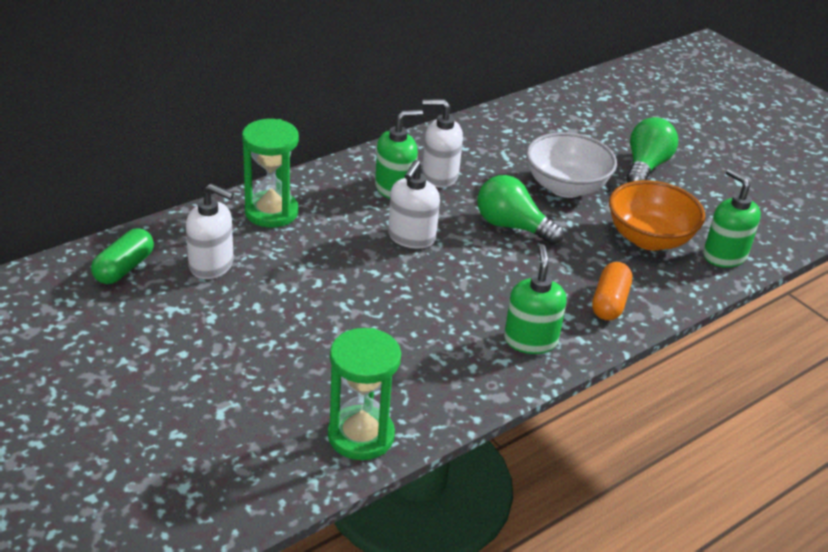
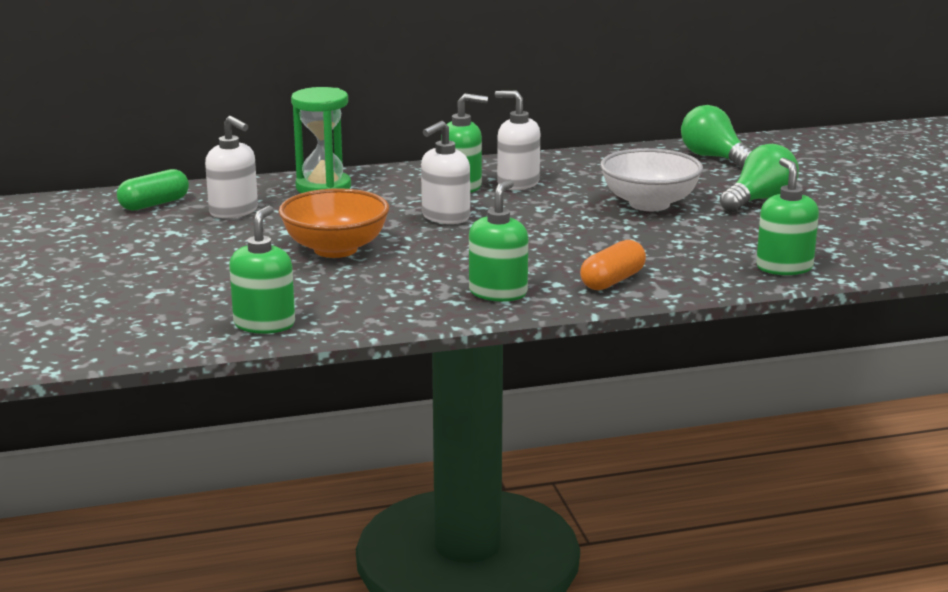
camera: 25 degrees right, 15 degrees down
green hourglass [328,328,401,460] -> green soap dispenser [229,205,295,334]
green light bulb [477,175,564,245] -> green light bulb moved to [681,105,752,169]
orange bowl [609,180,705,250] -> orange bowl moved to [279,188,389,258]

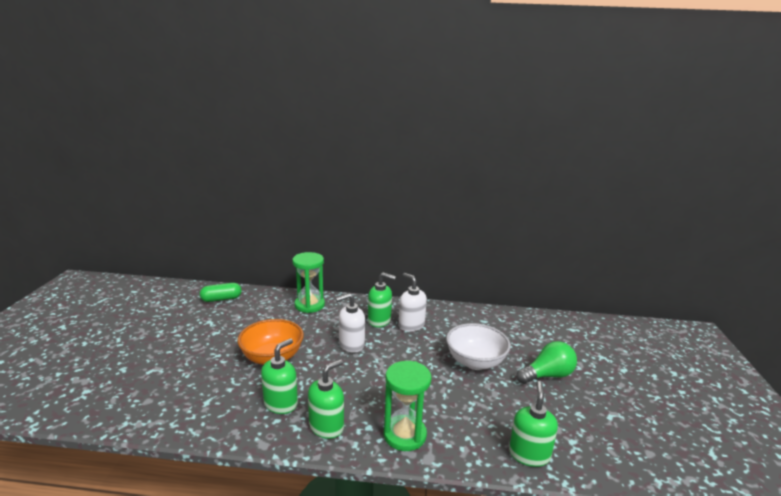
camera: 20 degrees right, 0 degrees up
white soap dispenser [205,116,258,219] -> none
green soap dispenser [229,205,295,334] -> green soap dispenser moved to [261,338,298,414]
orange capsule [580,240,646,290] -> green hourglass [384,361,431,451]
green light bulb [681,105,752,169] -> none

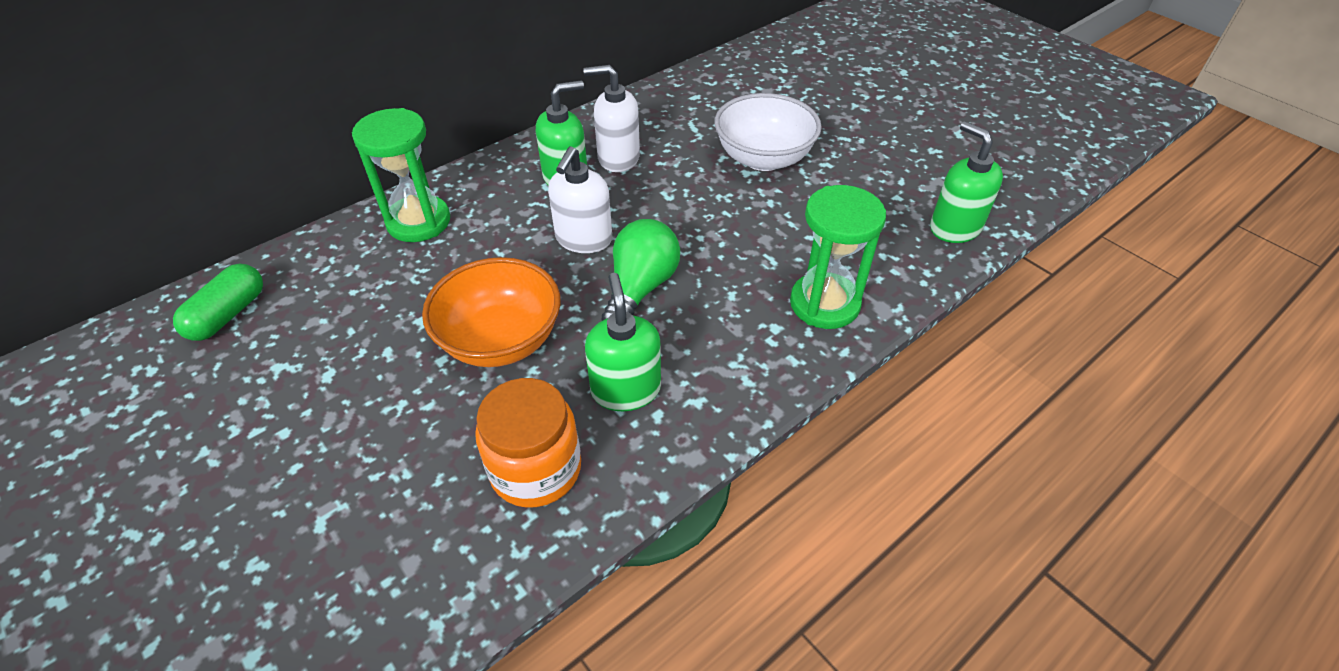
camera: 45 degrees left, 25 degrees up
green soap dispenser [308,359,344,439] -> none
green light bulb [516,341,577,384] -> green light bulb moved to [602,219,680,321]
none -> orange jar [475,378,581,508]

